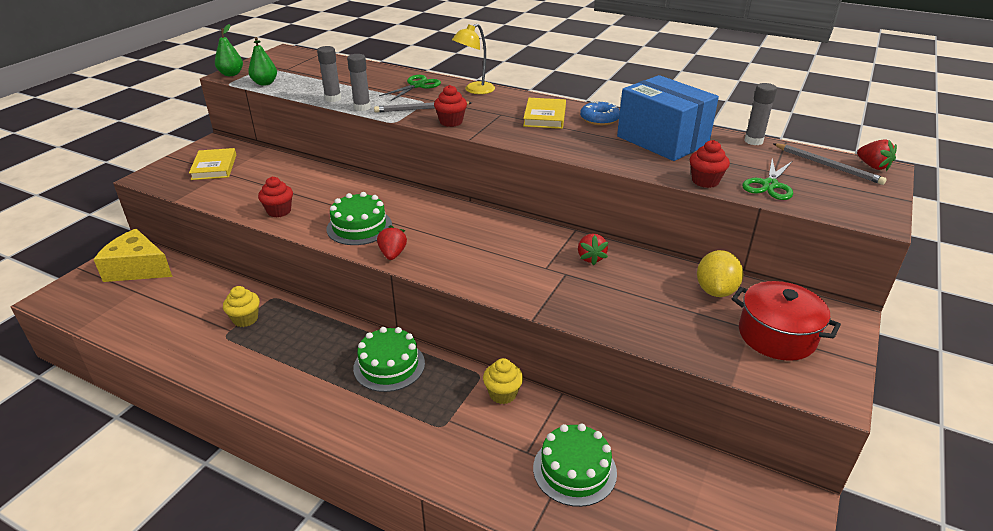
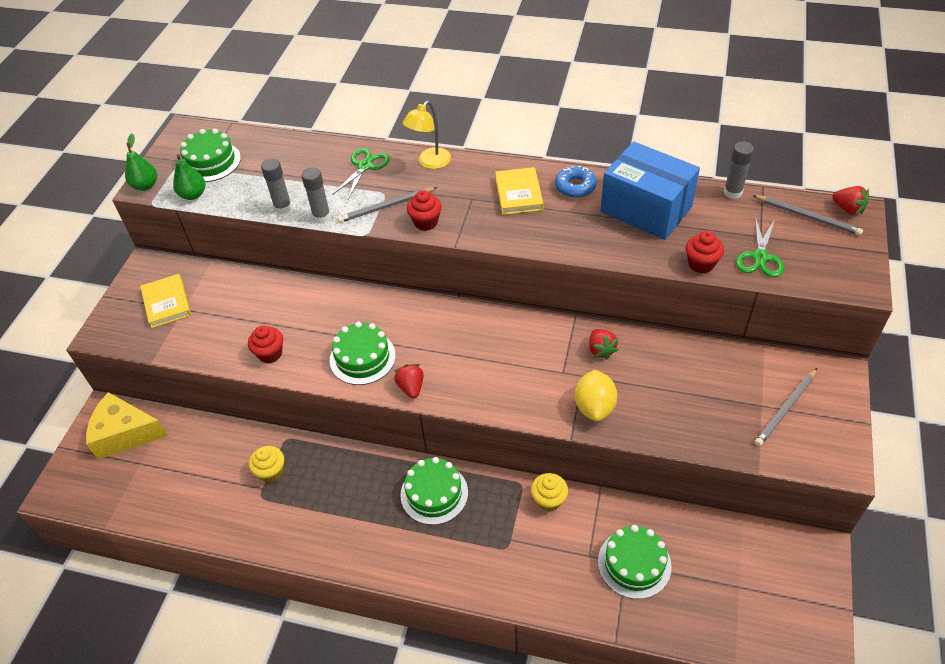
camera: 10 degrees left, 15 degrees up
yellow lemon [697,250,744,297] -> yellow lemon moved to [575,370,617,421]
red pot [732,281,841,361] -> grey pencil [755,368,817,446]
none -> green cake [180,129,241,182]

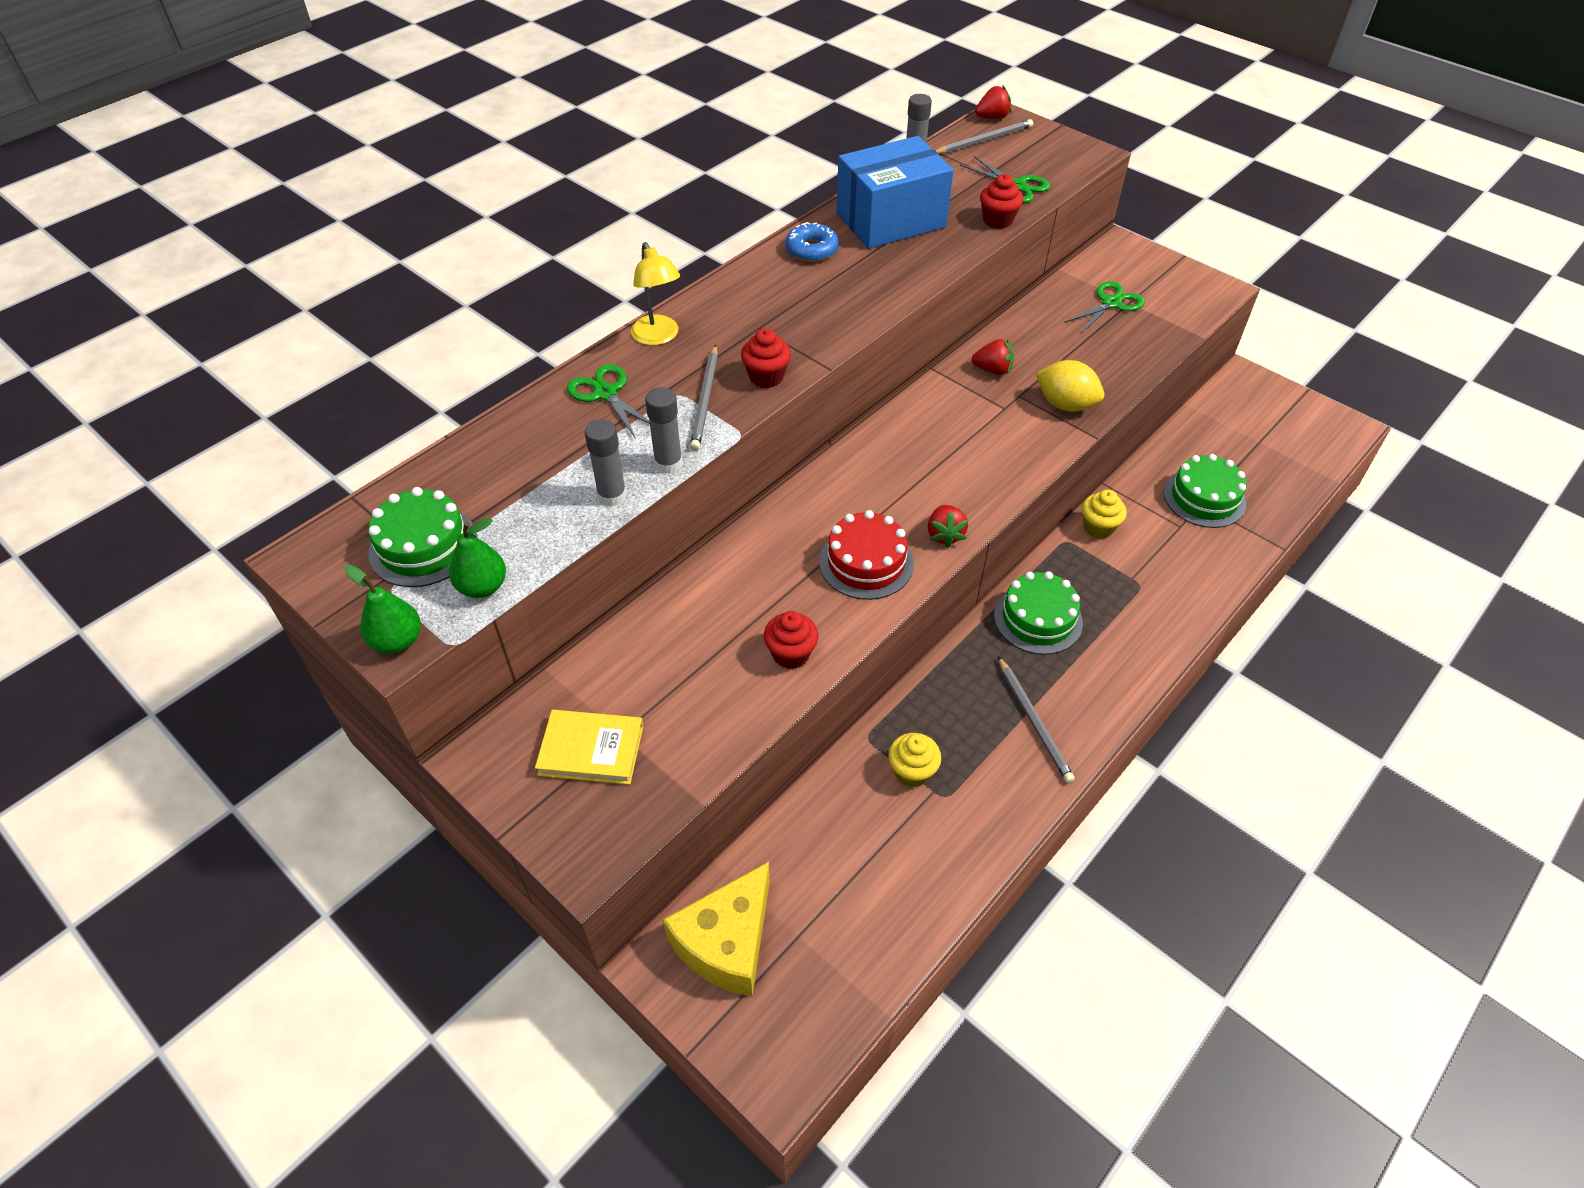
camera: 65 degrees left, 0 degrees up
green cake [330,322,396,385] -> red cake [819,510,914,600]
red strawberry [394,364,424,398] -> red strawberry turned 105 degrees counterclockwise [927,505,969,548]
yellow book [495,167,543,215] -> none
grey pencil [755,368,817,446] -> grey pencil moved to [998,656,1075,783]
none -> green scissors [1064,281,1145,334]

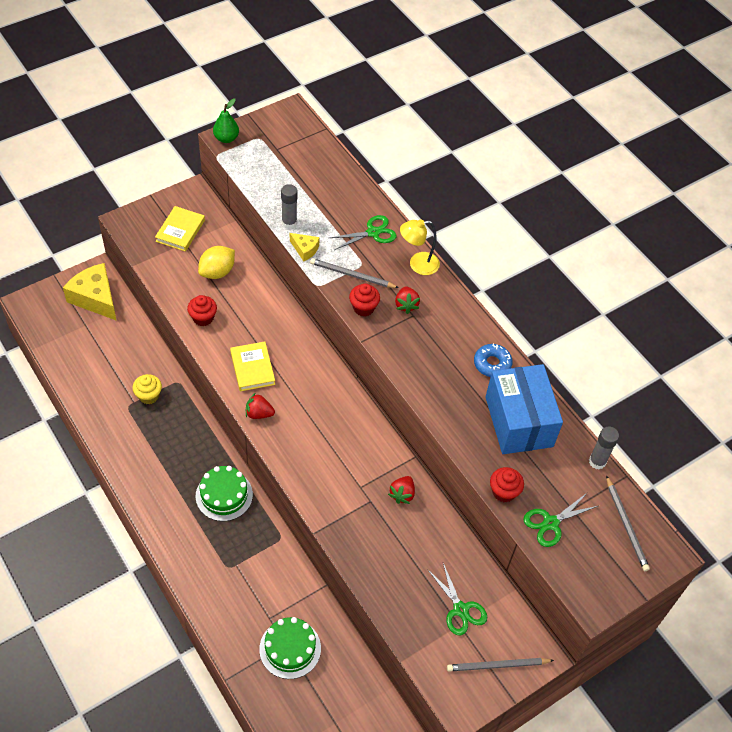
camera: 100 degrees right, 5 degrees up
green cake [368,487,477,587] -> none
green pear [449,518,506,598] -> none
grey glue stick [645,387,682,474] -> yellow cheese [290,233,319,261]
red cake [819,510,914,600] -> yellow book [230,341,275,391]
red strawberry [975,85,1012,119] -> red strawberry moved to [395,286,420,314]
grey pencil [998,656,1075,783] -> grey pencil moved to [447,658,554,671]
yellow lemon [1036,360,1104,412] -> yellow lemon moved to [198,246,235,279]
yellow cupcake [1082,490,1127,539] -> none

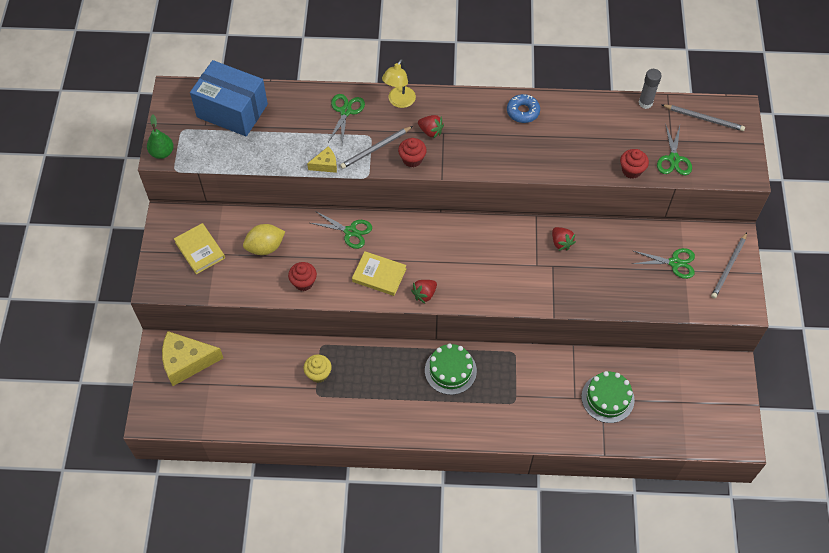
camera: 50 degrees left, 5 degrees up
yellow lemon [198,246,235,279] -> yellow lemon turned 75 degrees clockwise [243,224,285,255]
grey glue stick [281,184,298,229] -> none
blue box [485,364,563,454] -> blue box moved to [190,60,268,136]
none -> green scissors [311,211,372,249]

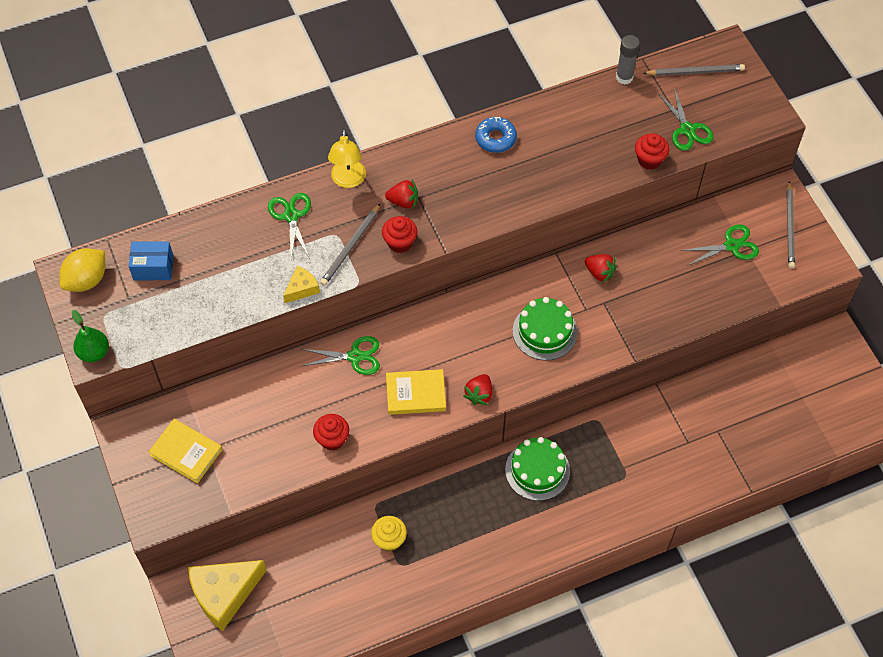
camera: 25 degrees left, 0 degrees up
blue box [190,60,268,136] -> blue box [128,241,173,280], size x0.50
yellow lemon [243,224,285,255] -> yellow lemon moved to [59,248,105,292]
green cake [581,371,635,423] -> green cake moved to [513,297,578,361]

